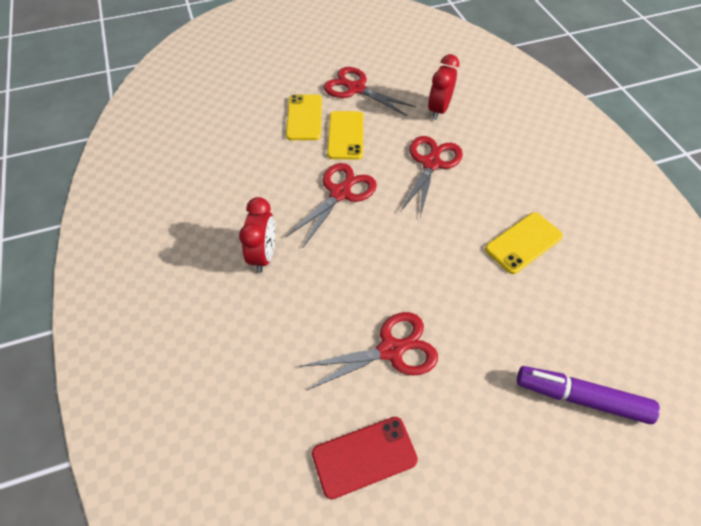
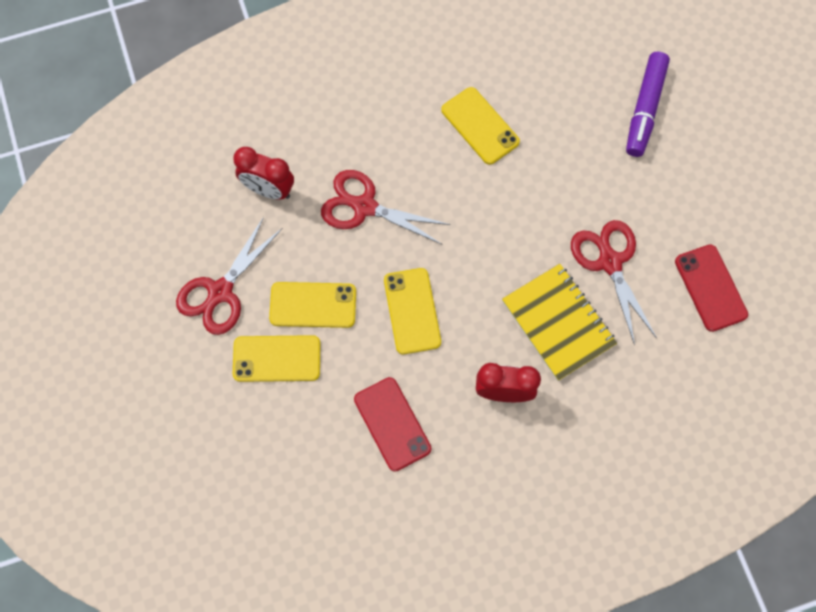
camera: 90 degrees left, 15 degrees up
red scissors [285,163,377,247] -> yellow phone [384,268,441,354]
none -> red phone [354,377,431,472]
none -> yellow notebook [502,264,617,381]

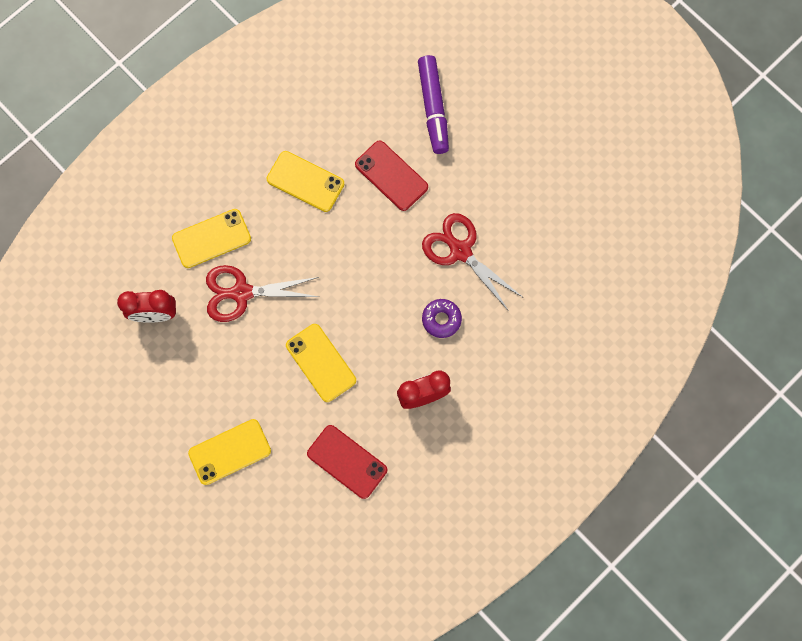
camera: 25 degrees left, 5 degrees up
red scissors [176,217,283,335] -> none
yellow phone [269,282,356,328] -> yellow phone moved to [172,209,251,268]
yellow notebook [502,264,617,381] -> purple donut [422,299,462,338]
red phone [675,244,748,332] -> red phone moved to [355,140,428,211]

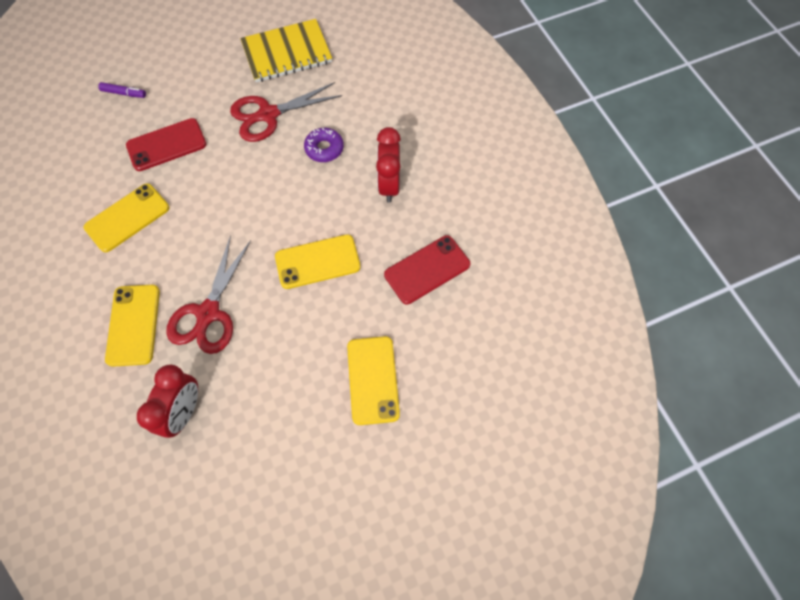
camera: 70 degrees left, 10 degrees down
purple marker [418,55,449,154] -> purple marker [98,82,146,98], size x0.47
none -> yellow notebook [241,19,332,82]

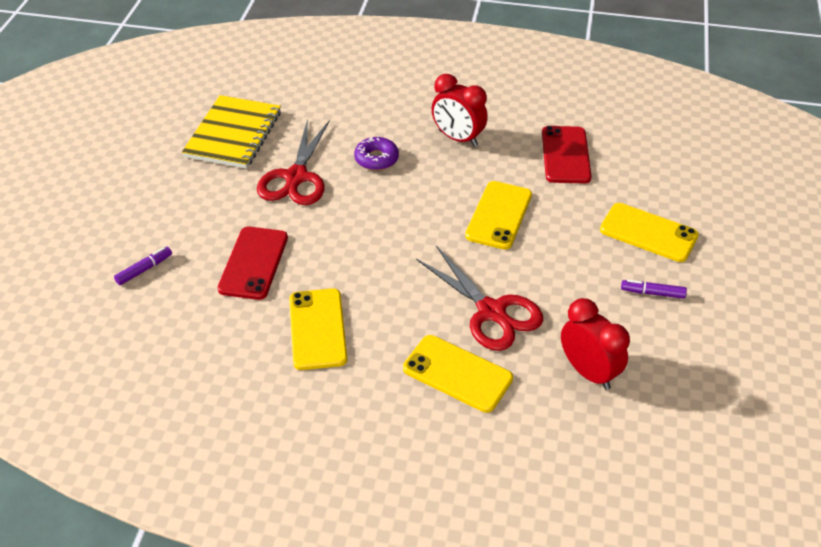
camera: 55 degrees left, 20 degrees down
none -> purple marker [621,280,687,299]

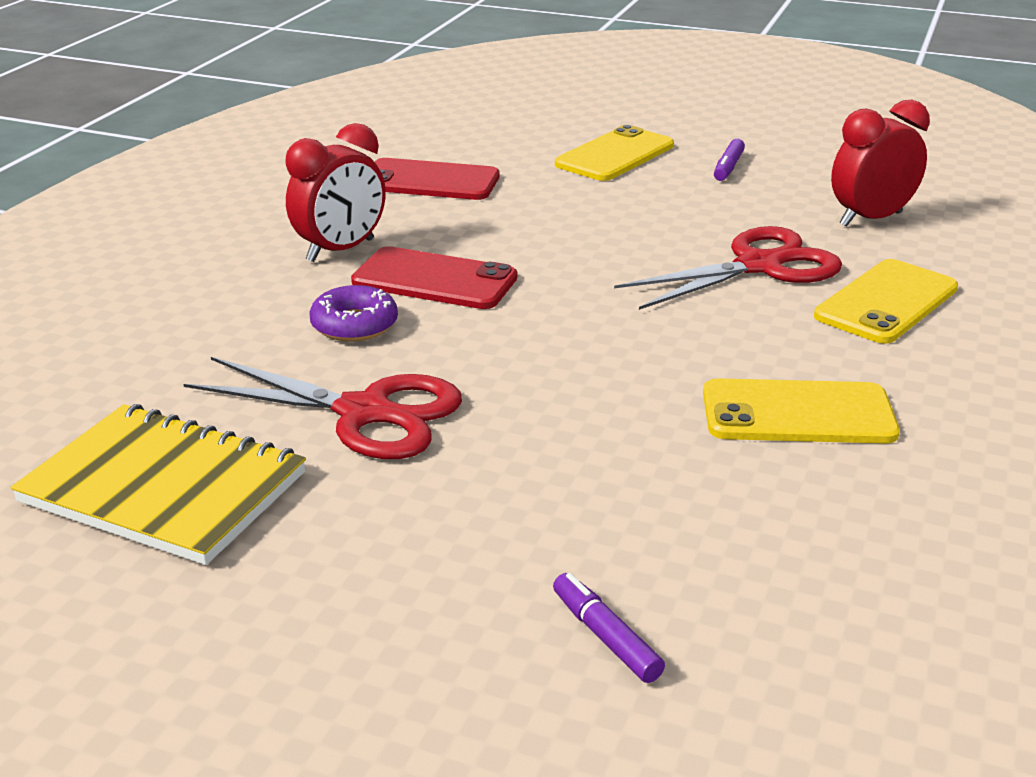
camera: 80 degrees left, 15 degrees down
red phone [218,227,288,300] -> red phone moved to [351,246,517,309]
yellow phone [465,181,532,250] -> none

